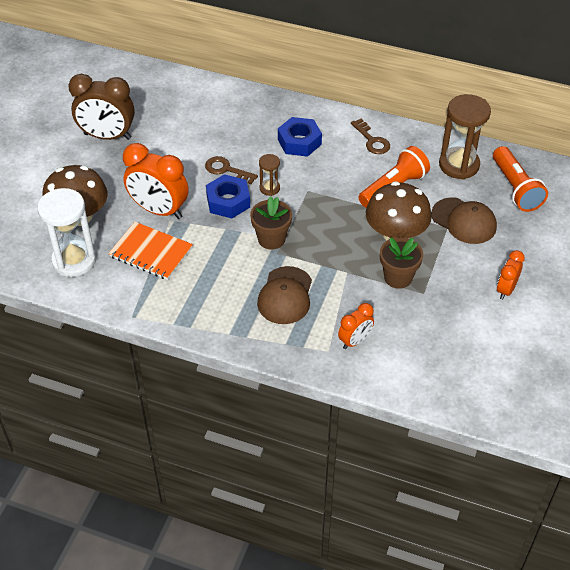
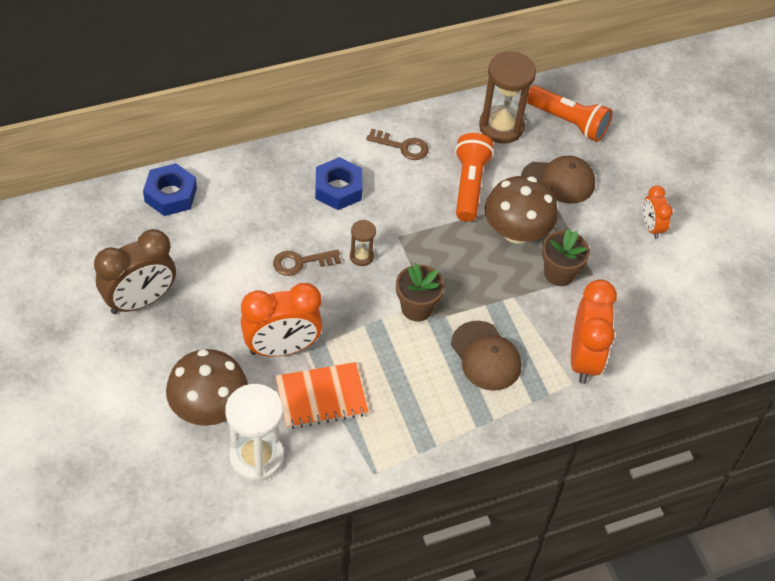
camera: 45 degrees left, 5 degrees up
blue nut [206,174,250,218] -> blue nut moved to [143,163,197,216]
orange clock [338,303,374,349] -> orange clock [571,279,617,384], size x1.84

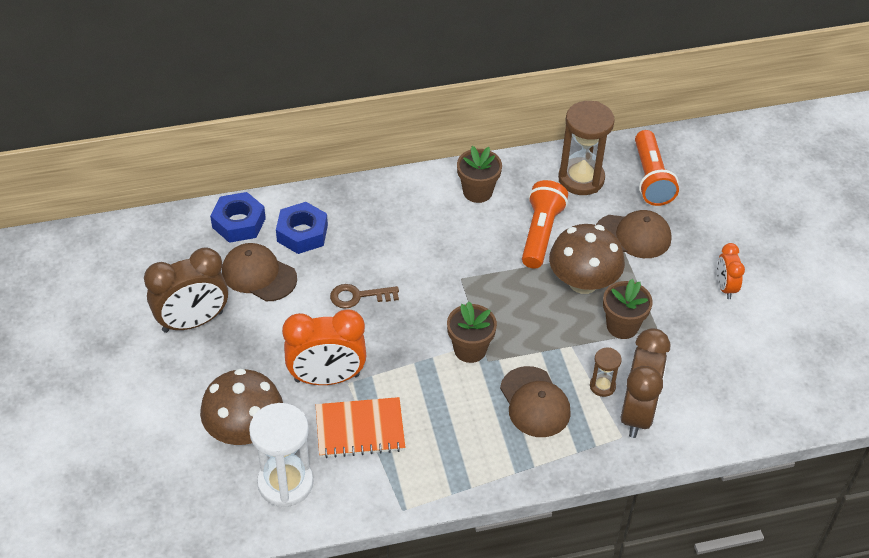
camera: 10 degrees right, 5 degrees down
blue nut [315,157,362,210] -> blue nut moved to [276,202,328,254]
brown hourglass [350,220,376,266] -> brown hourglass moved to [590,347,622,397]
brown key [366,129,429,160] -> brown flower pot [457,146,502,203]
orange flashlight [527,85,612,142] -> orange flashlight turned 45 degrees clockwise [635,130,679,206]
orange clock [571,279,617,384] -> brown clock [621,328,670,438]
none -> brown cap [222,243,297,301]

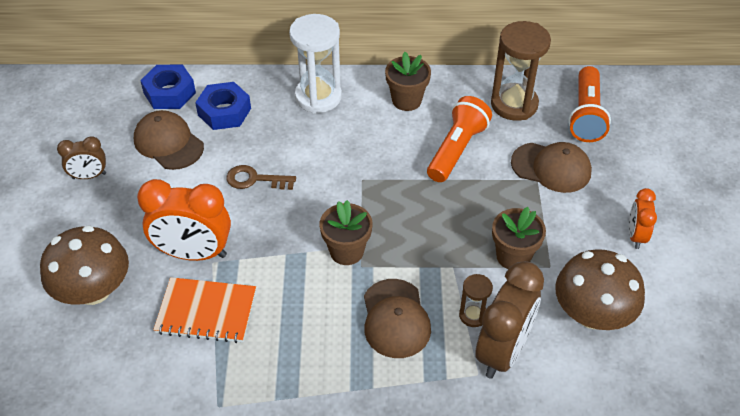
camera: 15 degrees right, 0 degrees up
brown clock [144,247,228,333] -> brown clock [57,136,106,179], size x0.54
white hourglass [249,403,313,508] -> white hourglass moved to [289,14,342,113]
brown mushroom [549,224,625,294] -> brown mushroom moved to [555,249,645,330]

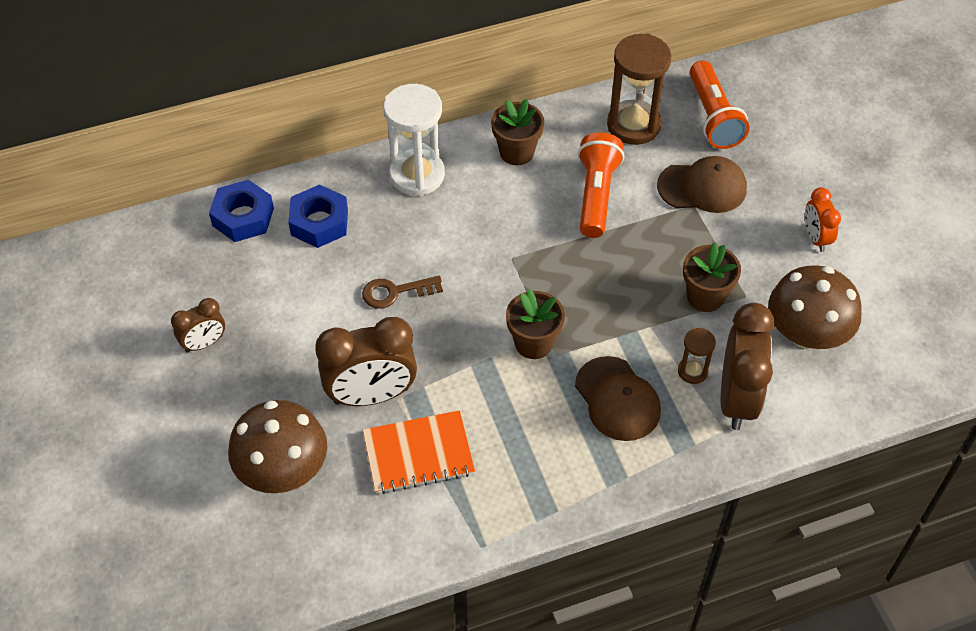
camera: 20 degrees left, 5 degrees up
brown cap [134,110,204,170] -> none
orange clock [137,179,231,261] -> brown clock [315,317,417,406]

